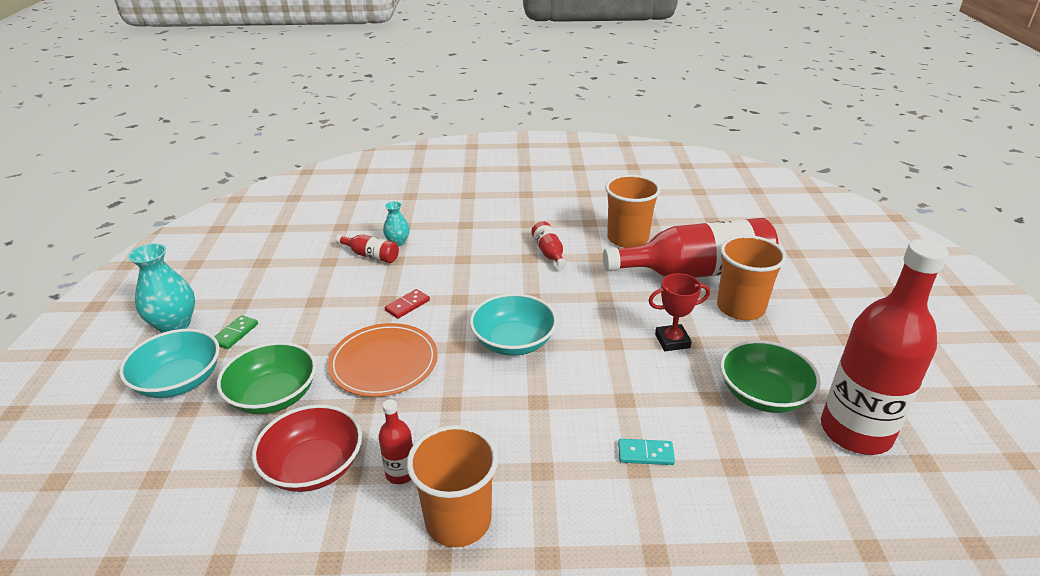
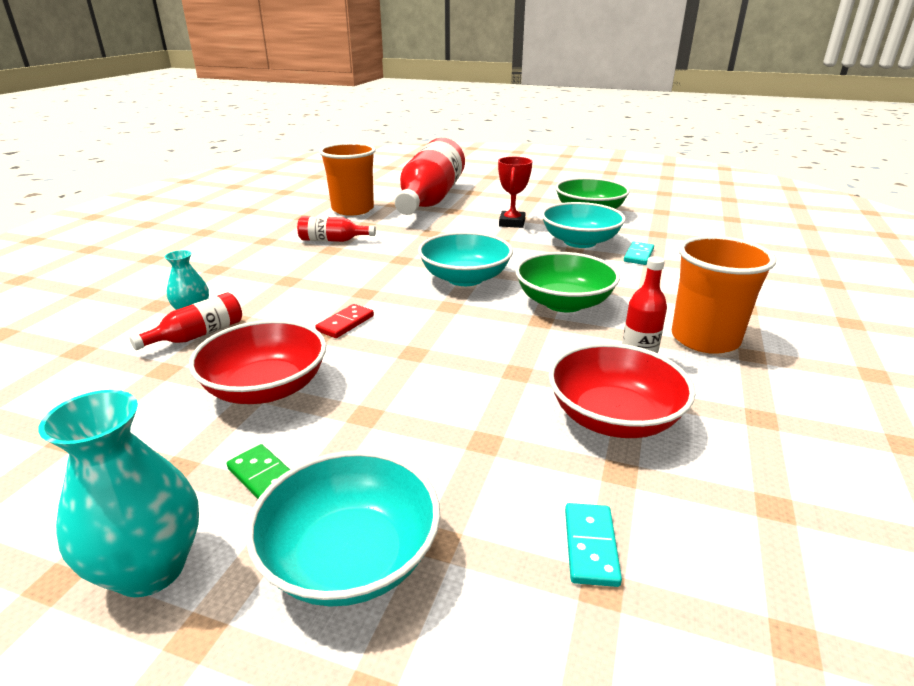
camera: 70 degrees left, 5 degrees down
green bowl [217,342,316,414] -> green bowl moved to [515,252,620,312]
orange plate [328,323,438,397] -> none
red domino [385,289,430,319] -> red domino turned 60 degrees clockwise [315,304,374,338]
orange cup [717,235,787,320] -> none
red bottle [821,239,948,455] -> none
none -> red bowl [189,319,326,404]
none -> turquoise bowl [541,202,626,248]
none -> turquoise domino [565,503,622,587]

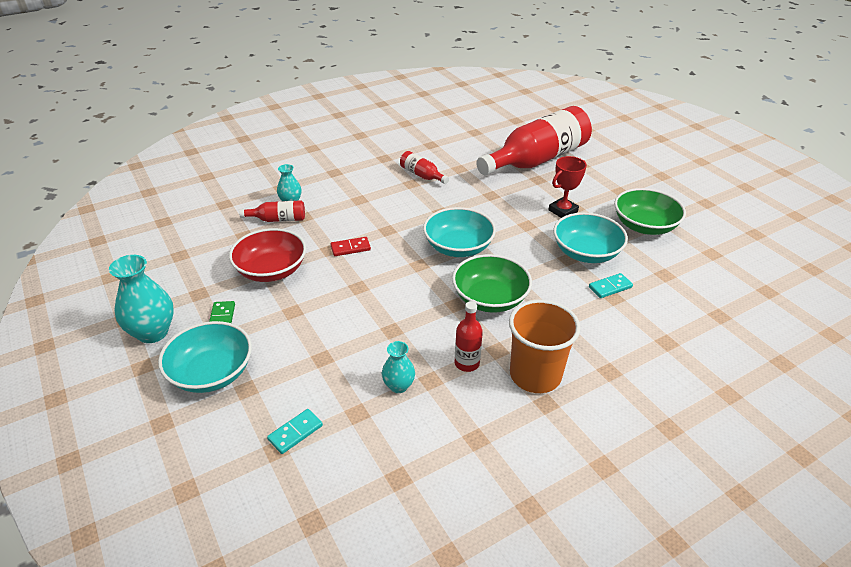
camera: 40 degrees right, 10 degrees up
orange cup [319,143,376,216] -> none
red bowl [548,343,695,438] -> turquoise vase [382,341,415,393]

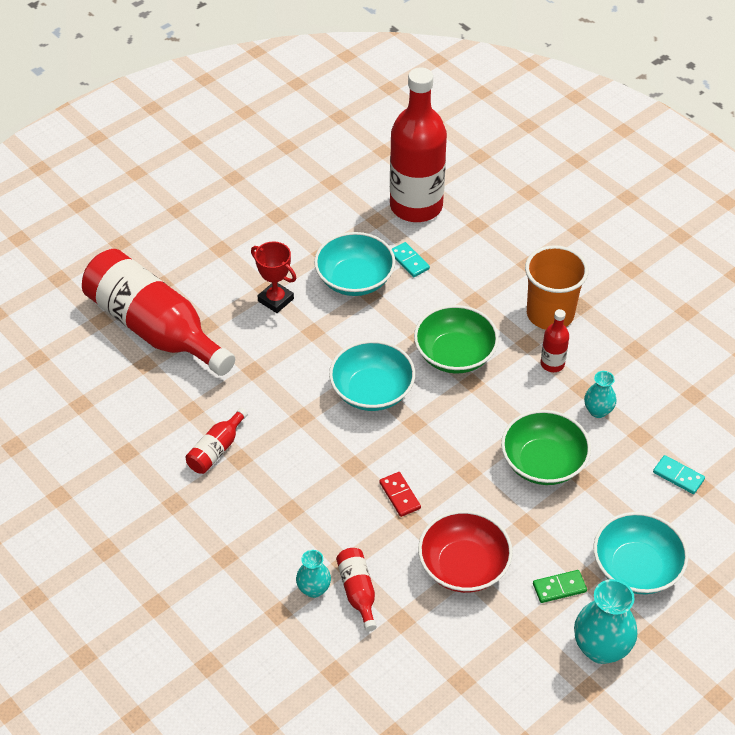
camera: 100 degrees left, 10 degrees up
green bowl [614,188,686,235] -> green bowl moved to [501,410,591,485]
none -> red bottle [390,68,447,222]

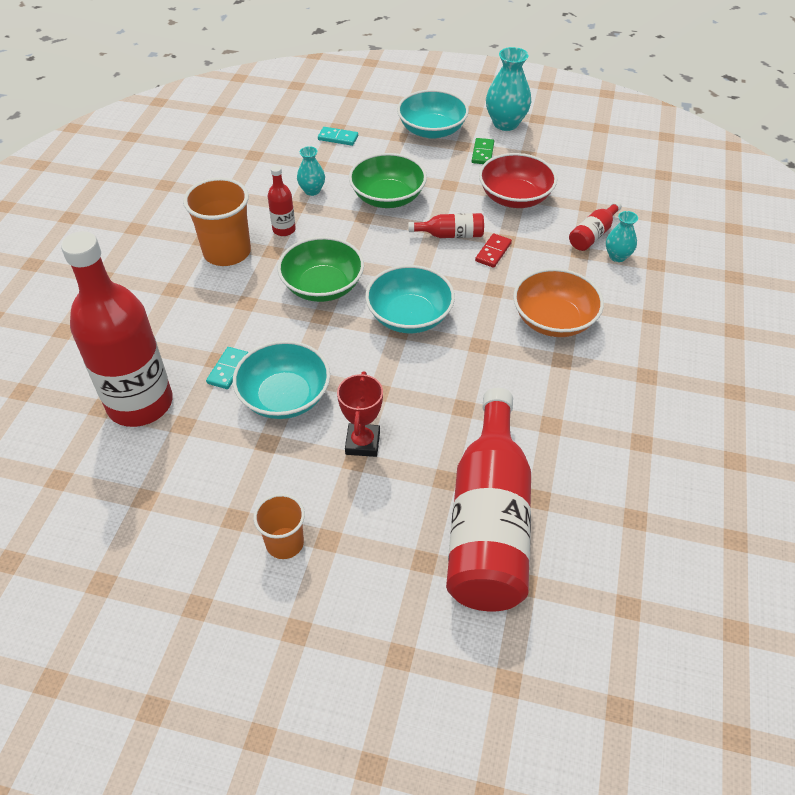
camera: 125 degrees left, 0 degrees up
red bottle [185,408,248,474] -> red bottle moved to [408,213,484,238]
green domino [533,570,587,603] -> green domino turned 60 degrees clockwise [472,138,494,164]
turquoise domino [653,455,705,494] -> turquoise domino turned 75 degrees counterclockwise [318,127,358,146]
none -> orange cup [253,494,305,559]
none -> orange bowl [513,268,604,337]

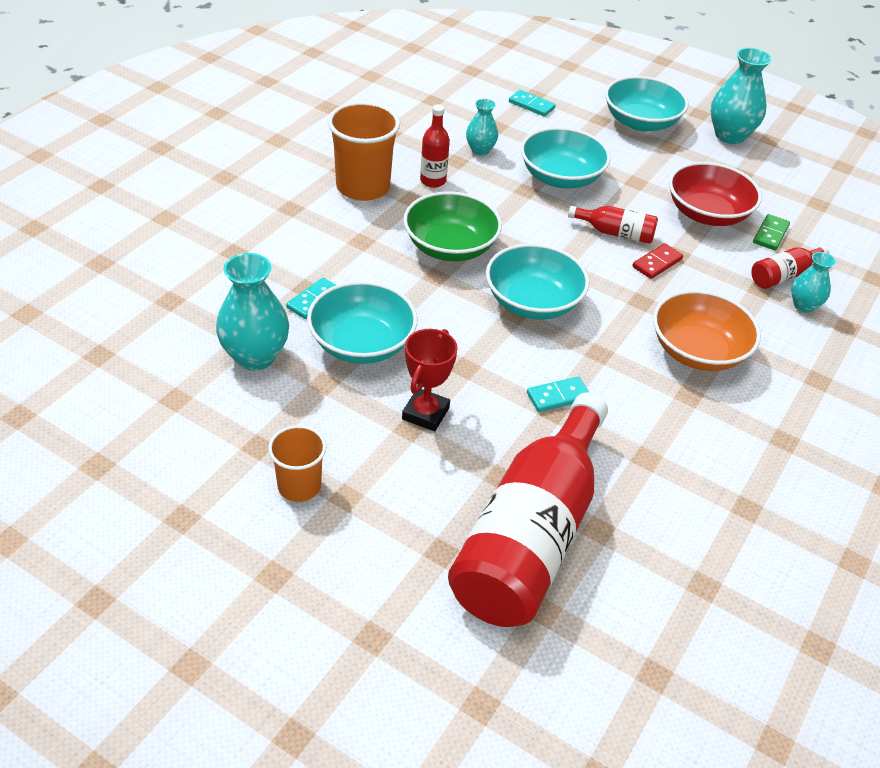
camera: 15 degrees right, 5 degrees down
red bottle [61,231,173,427] -> none
green bowl [349,153,427,208] -> turquoise bowl [521,127,611,188]
green domino [472,138,494,164] -> green domino moved to [753,214,790,251]
none -> turquoise vase [216,253,289,371]
none -> turquoise domino [527,376,590,412]

